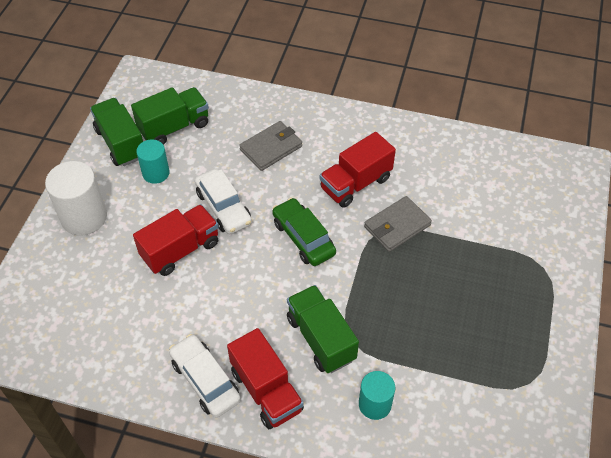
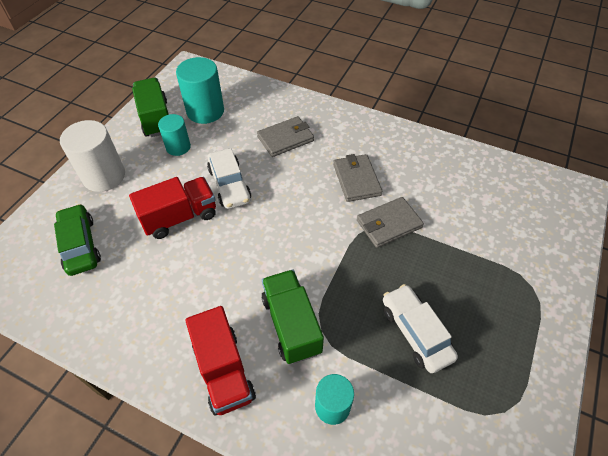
camera: 10 degrees right, 0 degrees up
green truck [131,87,209,145] -> turquoise cylinder [176,57,224,124]
white car [169,334,241,418] -> white car moved to [383,284,458,373]
green car [272,198,336,266] -> green car moved to [54,204,101,276]
red truck [320,132,396,208] -> grey wallet [333,154,382,202]

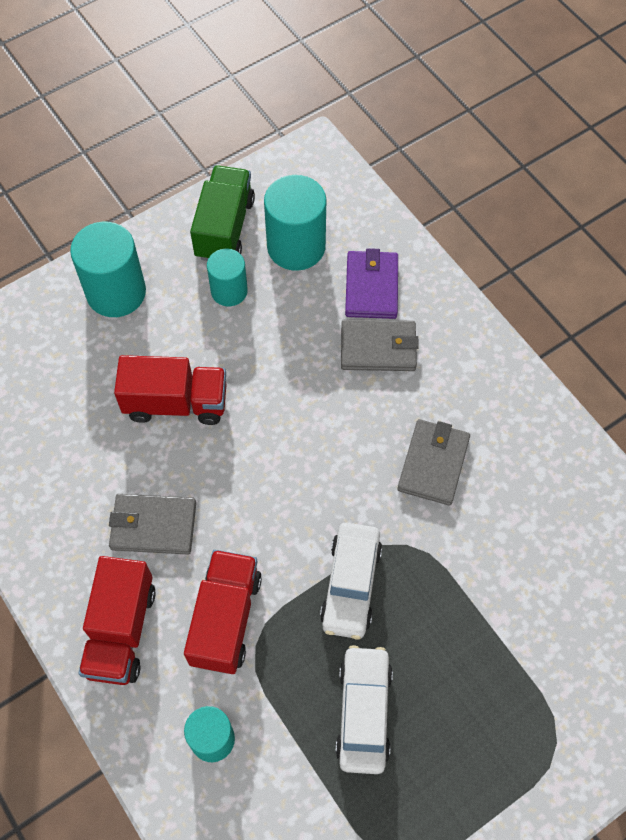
camera: 30 degrees right, 10 degrees up
green car [54,204,101,276] -> none
white cylinder [60,120,125,192] -> turquoise cylinder [70,222,146,317]
white car [207,148,251,209] -> white car moved to [320,523,382,639]
green truck [262,270,324,364] -> red truck [184,550,262,674]
grey wallet [357,197,424,248] -> grey wallet moved to [109,494,196,555]
none -> purple wallet [345,248,398,319]

